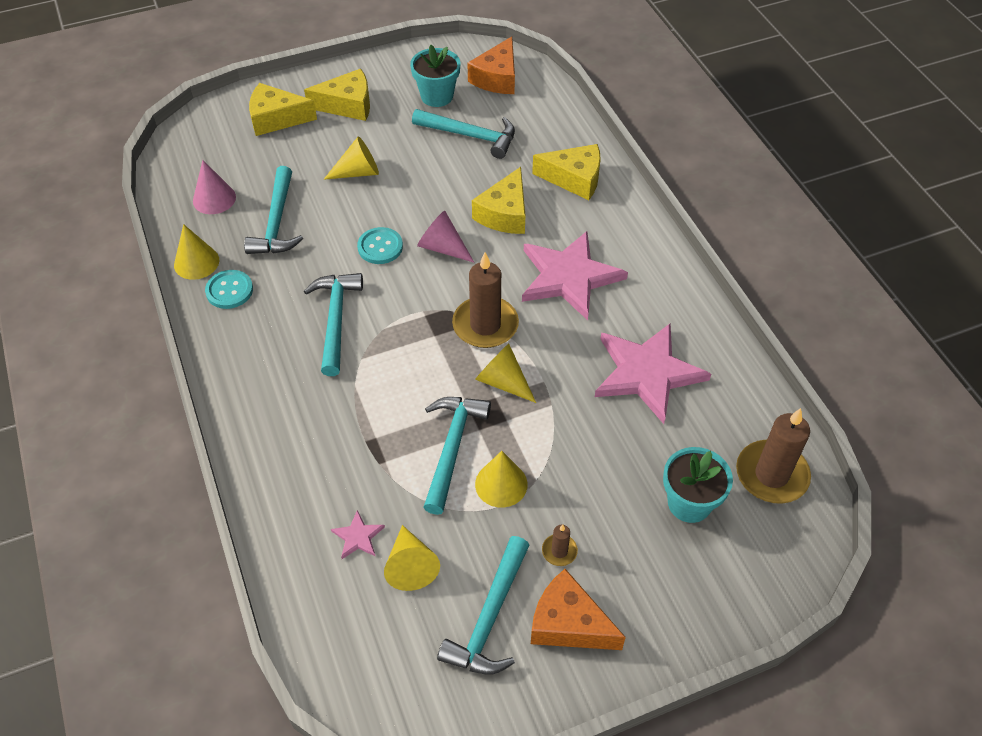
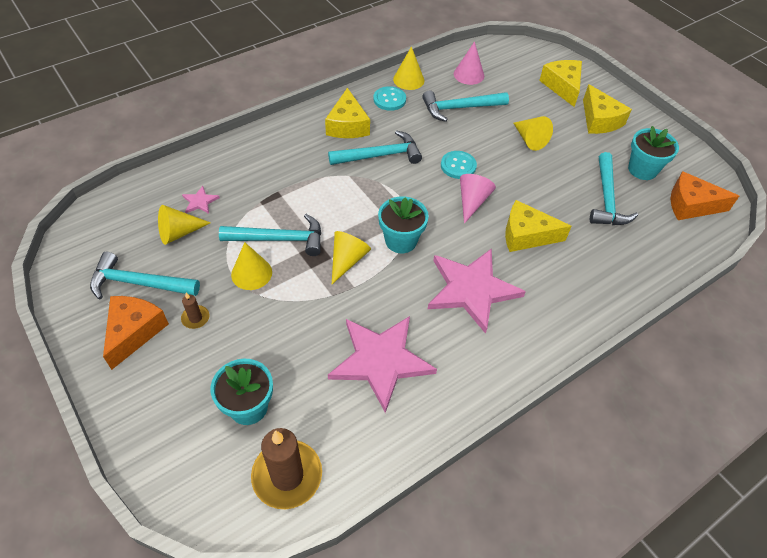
camera: 75 degrees right, 0 degrees up
brown candle [452,252,519,348] -> turquoise flower pot [378,196,429,253]
yellow cheese [532,144,601,200] -> yellow cheese moved to [325,88,370,138]

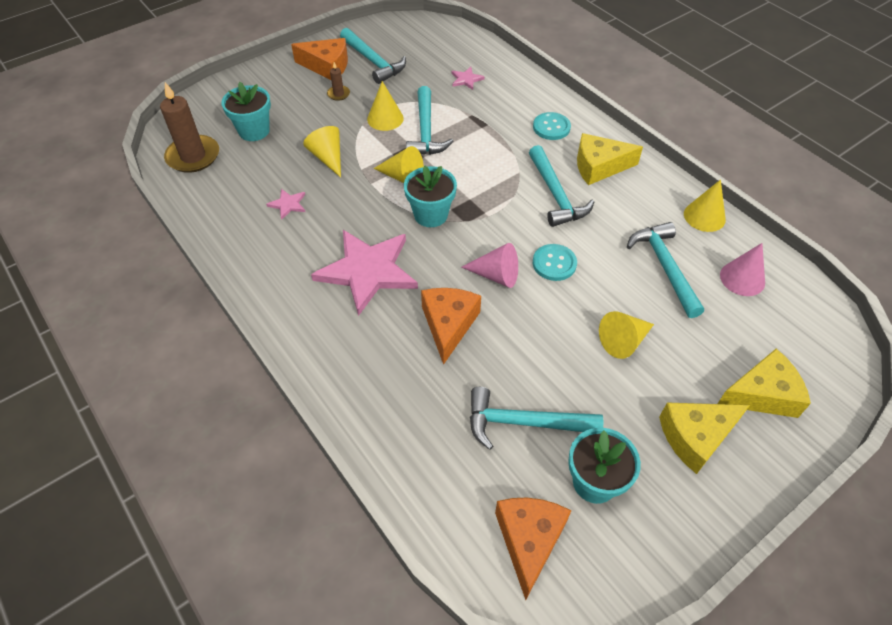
camera: 90 degrees right, 0 degrees up
turquoise hammer [90,252,200,299] -> turquoise hammer turned 135 degrees clockwise [340,28,406,84]
yellow cone [158,205,211,245] -> yellow cone moved to [303,126,341,177]
pink star [328,316,437,413] -> pink star [266,189,305,220], size x0.41
turquoise button [373,86,406,111] -> turquoise button moved to [533,112,571,140]
yellow cheese [505,200,572,252] -> orange cheese [421,288,481,365]

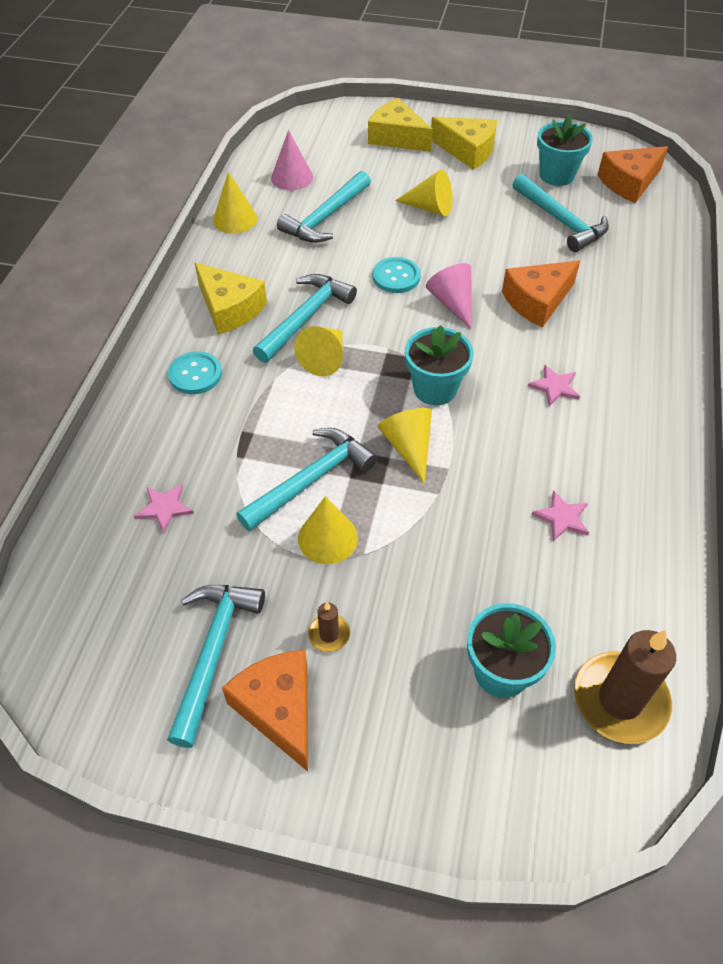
camera: 130 degrees left, 0 degrees up
yellow cone [303,126,341,177] -> yellow cone moved to [294,326,343,376]
pink star [311,230,418,316] -> pink star [527,365,580,406], size x0.41

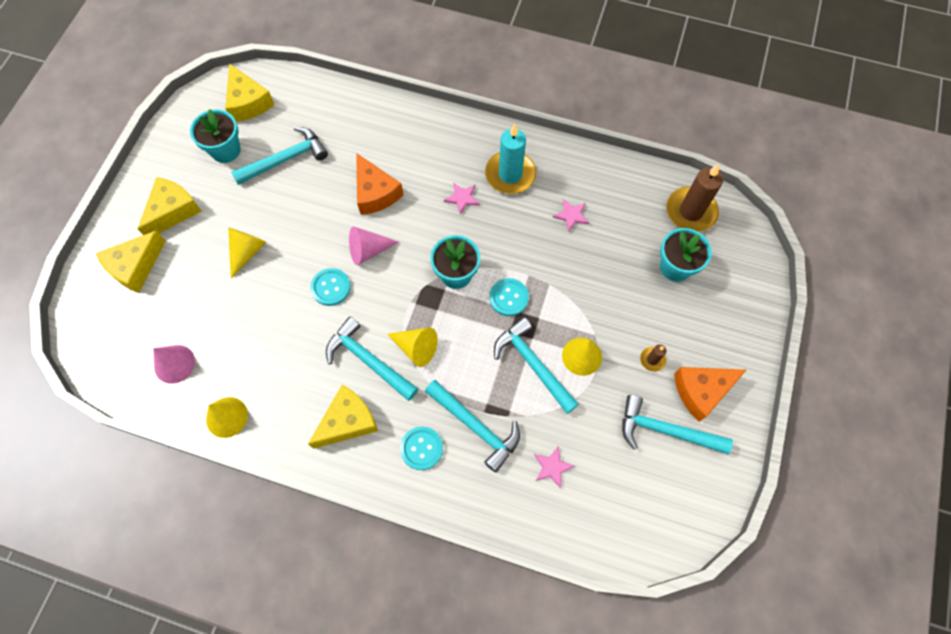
camera: 85 degrees left, 15 degrees up
turquoise hammer [277,171,371,243] -> turquoise hammer moved to [425,380,520,472]
yellow cone [378,408,432,484] -> turquoise button [489,278,529,316]
orange cheese [598,146,668,203] -> yellow cheese [225,63,275,122]
none -> turquoise candle [485,123,536,194]

